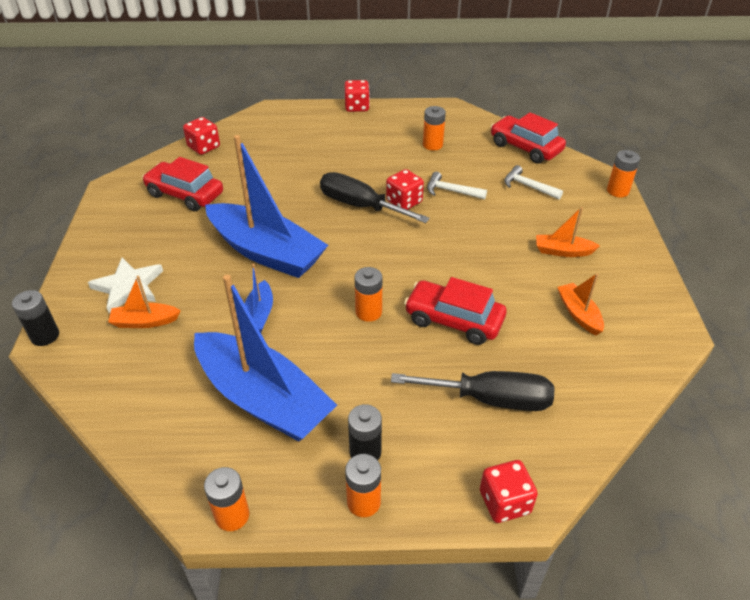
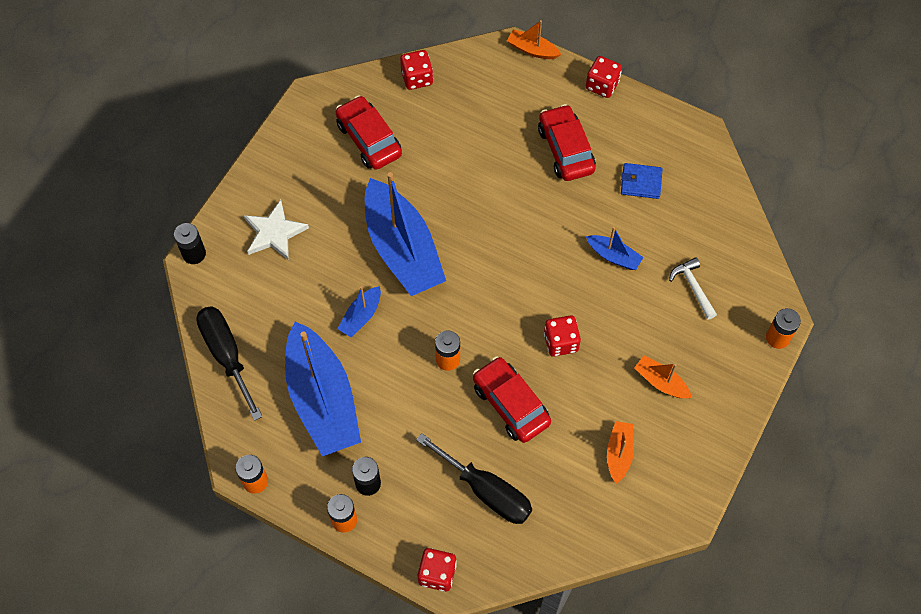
camera: 30 degrees right, 20 degrees up
orange boat [108,276,181,328] -> orange boat moved to [507,20,561,59]
black screwdriver [320,172,430,223] -> black screwdriver moved to [196,306,263,421]
red dice [386,169,424,210] -> red dice moved to [544,315,581,357]
orange battery [423,106,446,151] -> blue wallet [621,163,663,199]
white hammer [427,172,487,199] -> blue boat [586,227,643,270]
red car [491,112,566,164] -> red car moved to [538,104,596,181]

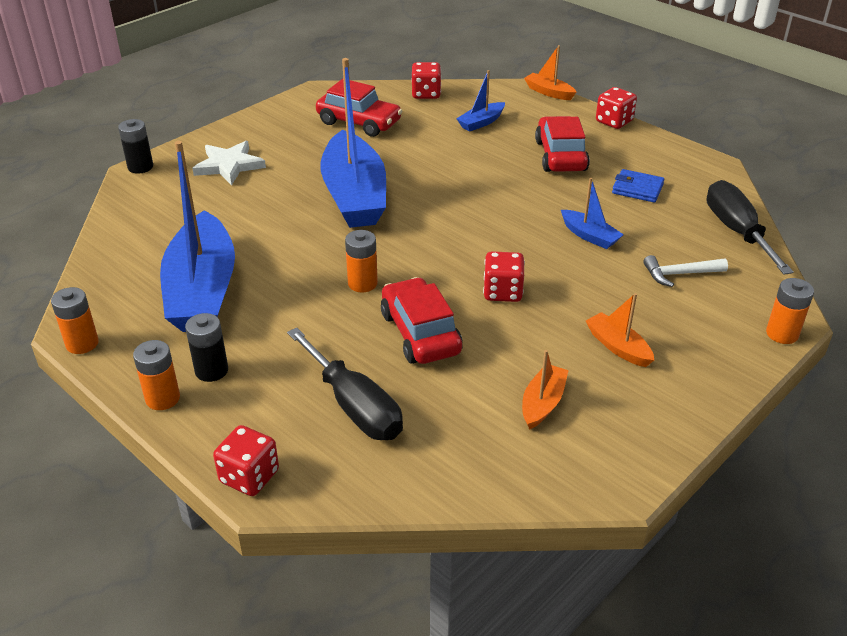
camera: 15 degrees right, 25 degrees down
black screwdriver [196,306,263,421] -> black screwdriver moved to [706,180,794,275]
red car [336,95,402,170] -> red car turned 135 degrees clockwise [316,79,402,137]
blue boat [338,286,381,337] -> blue boat moved to [456,70,505,132]
white hammer [669,257,717,320] -> white hammer turned 90 degrees counterclockwise [643,255,728,287]

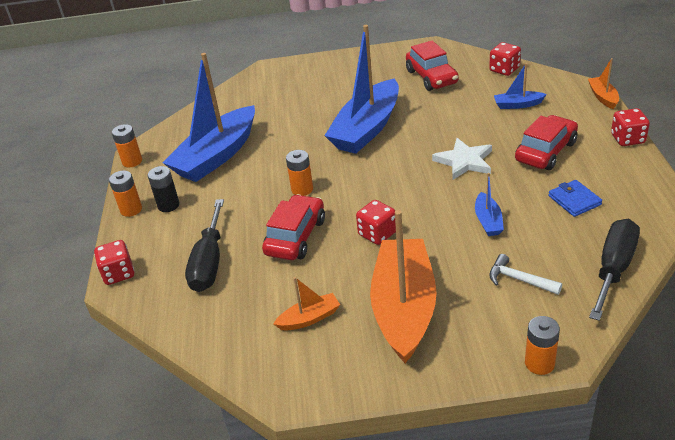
camera: 45 degrees right, 0 degrees up
black battery [118,119,153,174] -> none
white star [192,141,266,185] -> white star moved to [432,138,492,180]
orange boat [586,293,654,367] -> orange boat [370,210,437,363], size x2.28

